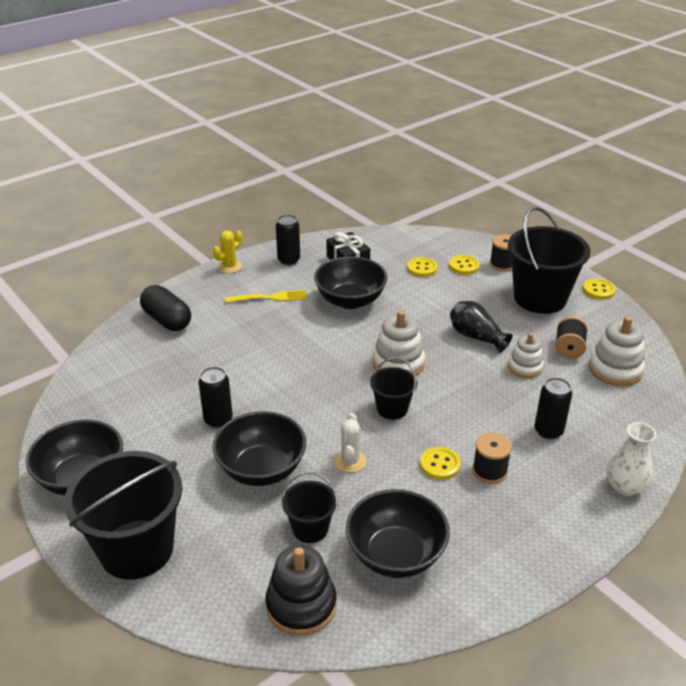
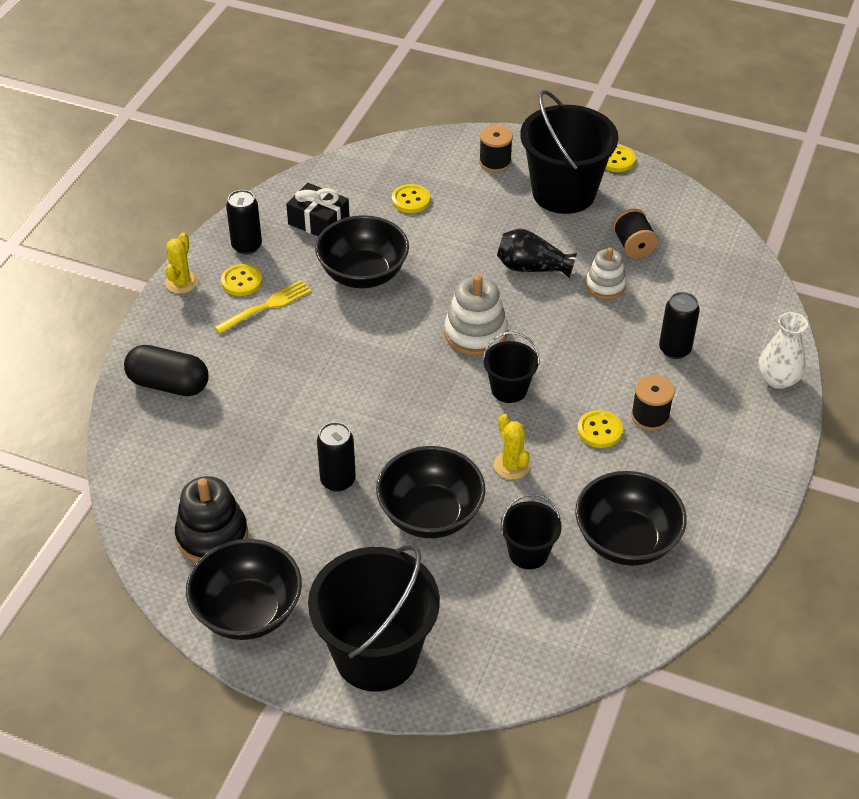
camera: 30 degrees left, 10 degrees up
black stacking toy [266,545,337,636] -> black stacking toy moved to [175,476,248,562]
white cactus [335,413,367,473] -> yellow cactus [494,414,530,480]
yellow button [449,255,480,275] -> yellow button moved to [221,264,263,296]
white stacking toy [589,316,645,386] -> none

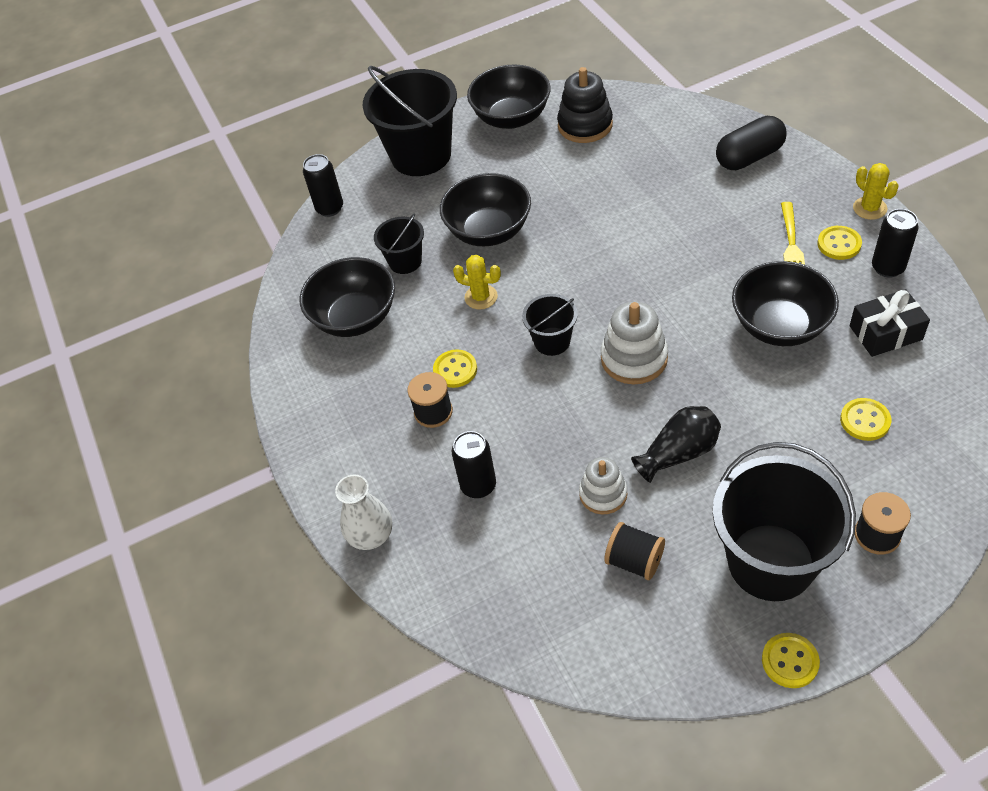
camera: 140 degrees right, 5 degrees up
black can [317,422,356,492] -> black can moved to [303,154,343,217]

